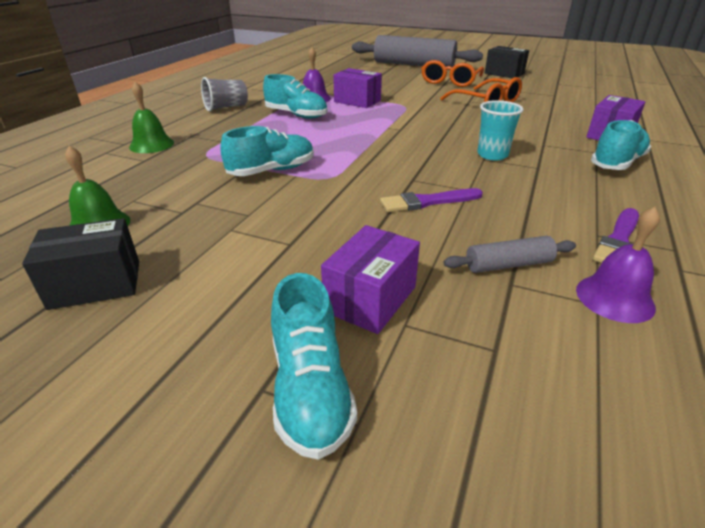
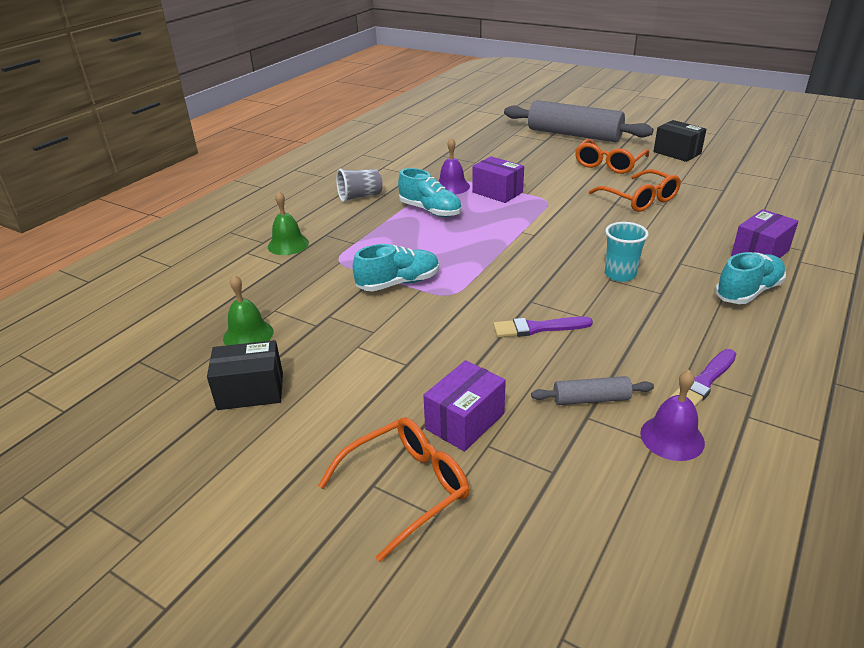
camera: 10 degrees right, 0 degrees up
turquoise shoe [271,273,357,460] -> orange glasses [318,417,469,562]

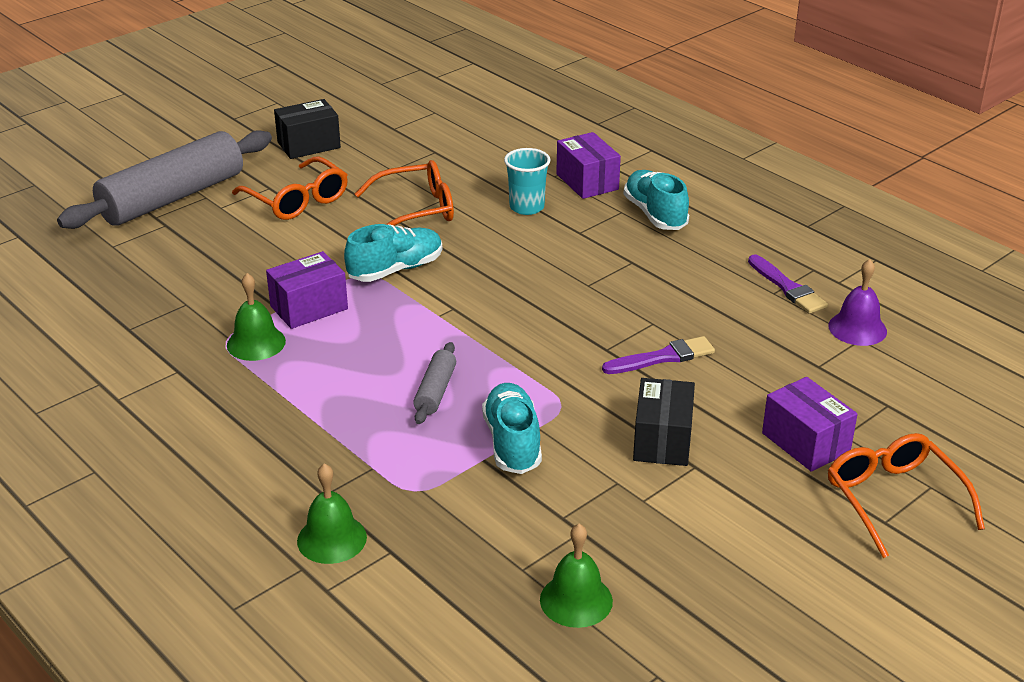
camera: 75 degrees left, 0 degrees up
black box [207,340,283,410] -> black box moved to [633,378,695,466]
grey cup [336,169,383,202] -> none
turquoise shoe [398,168,462,217] -> turquoise shoe moved to [344,224,442,282]
purple bell [439,137,470,194] -> green bell [227,273,286,361]
purple brush [493,317,593,338] -> purple brush turned 120 degrees counterclockwise [602,336,715,374]
grey rolling pin [531,376,654,405] -> grey rolling pin moved to [413,342,456,424]
turquoise cup [605,222,649,282] -> turquoise cup moved to [504,148,550,215]

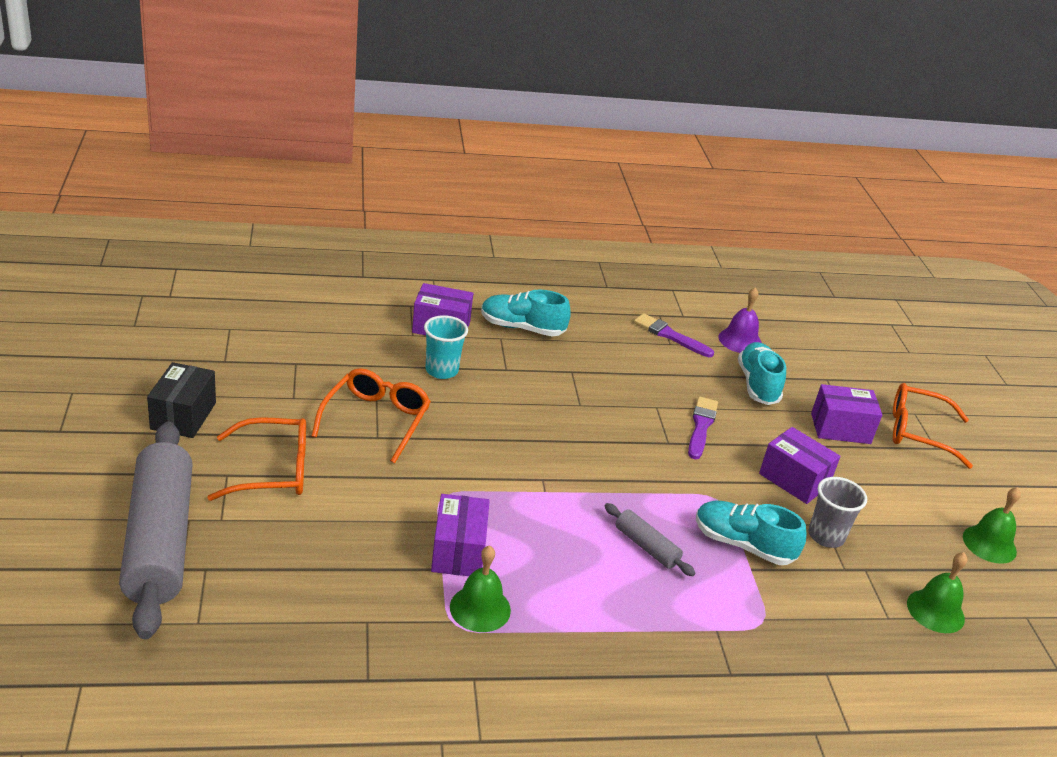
camera: 60 degrees left, 0 degrees up
green bell [297,463,367,564] -> green bell moved to [963,487,1021,564]
turquoise shoe [344,224,442,282] -> turquoise shoe moved to [738,342,786,405]
black box [633,378,695,466] -> purple box [759,427,841,504]
purple brush [748,254,828,314] -> purple brush turned 150 degrees counterclockwise [634,313,714,357]
none -> grey cup [808,477,867,548]

